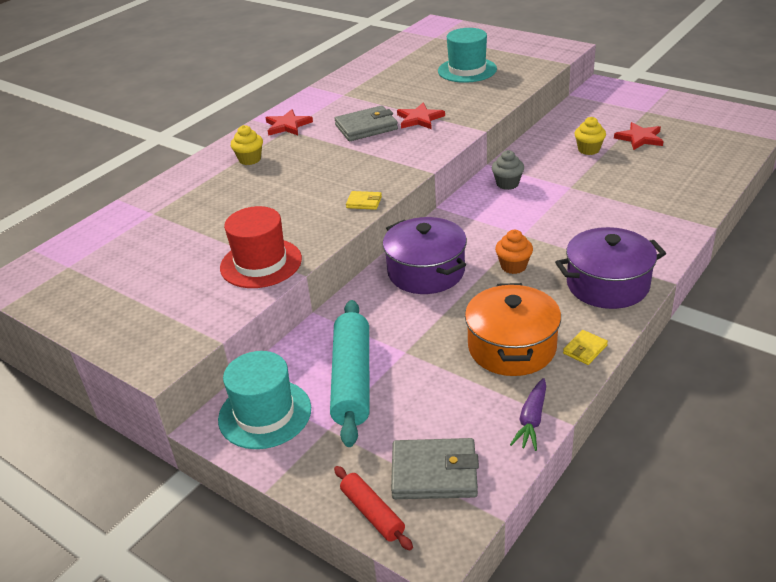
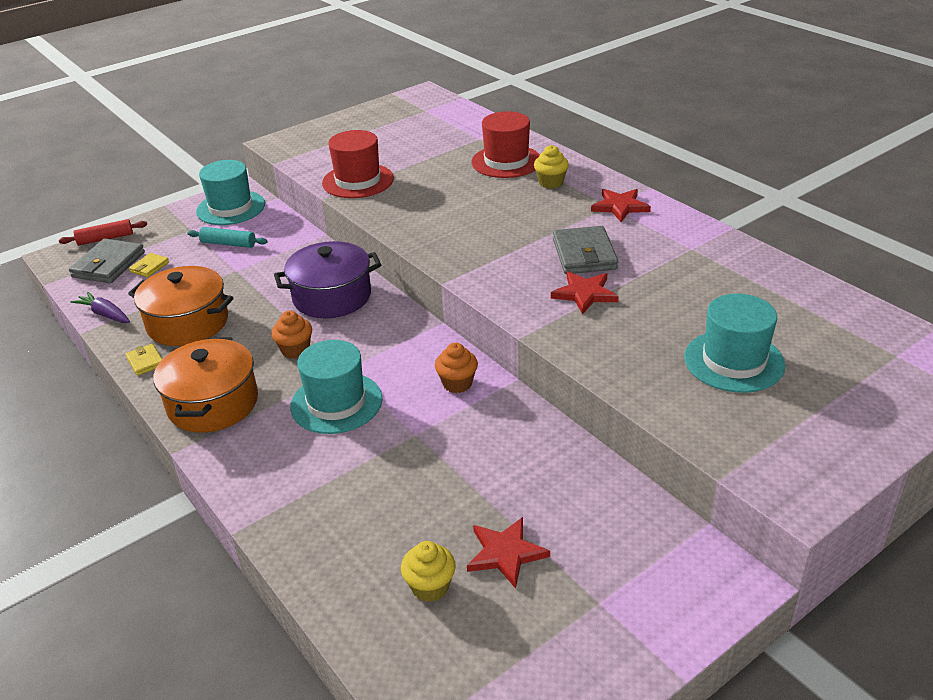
camera: 105 degrees right, 0 degrees up
turquoise rolling pin [330,300,370,447] -> turquoise rolling pin [187,227,268,248], size x0.53
yellow wallet [346,191,382,210] -> yellow wallet moved to [129,253,169,277]
grey cupcake [492,150,524,190] -> orange cupcake [435,343,478,393]
purple pot [555,227,666,309] -> orange pot [154,337,258,433]
yellow cupcake [574,117,606,155] -> yellow cupcake moved to [401,541,456,602]
none -> turquoise hat [290,340,382,434]
none -> red hat [472,111,540,178]

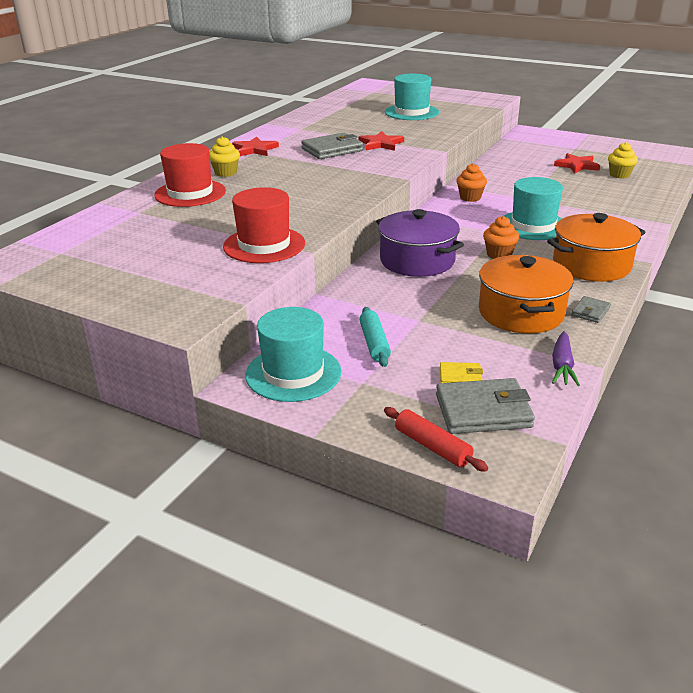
camera: 115 degrees left, 5 degrees down
yellow wallet [126,344,162,376] -> grey wallet [571,296,611,323]

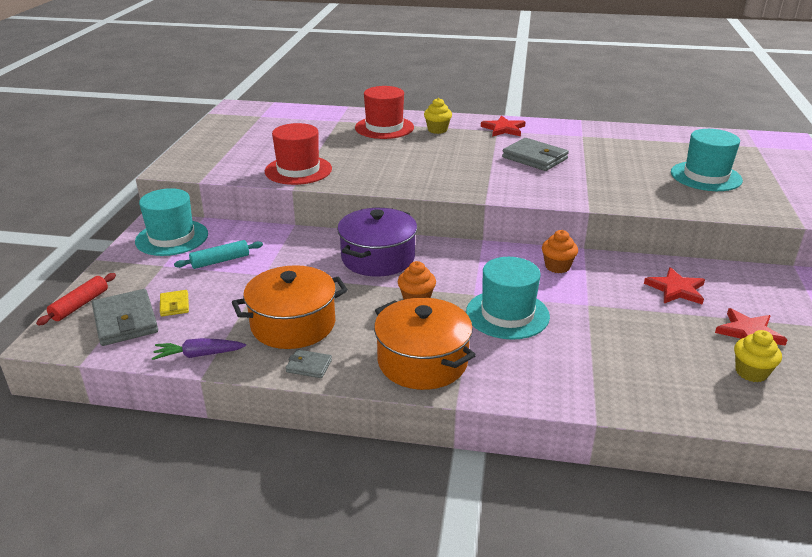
camera: 70 degrees right, 0 degrees up
red star [358,131,404,151] -> red star moved to [644,267,705,305]

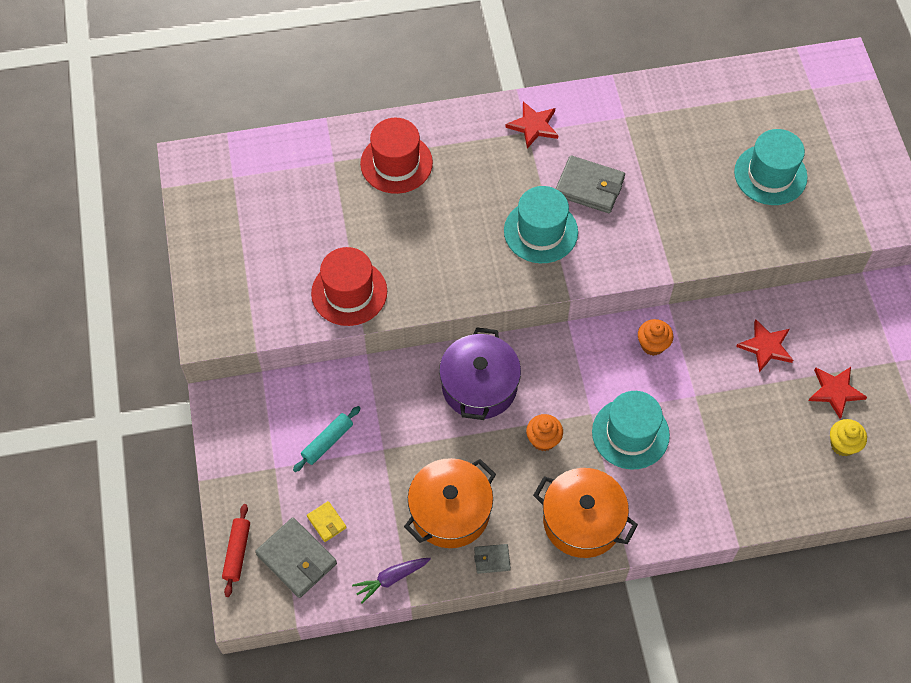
camera: 20 degrees left, 30 degrees up
turquoise hat [135,188,208,256] -> turquoise hat moved to [504,186,578,263]
yellow cupcake [424,98,452,134] -> none

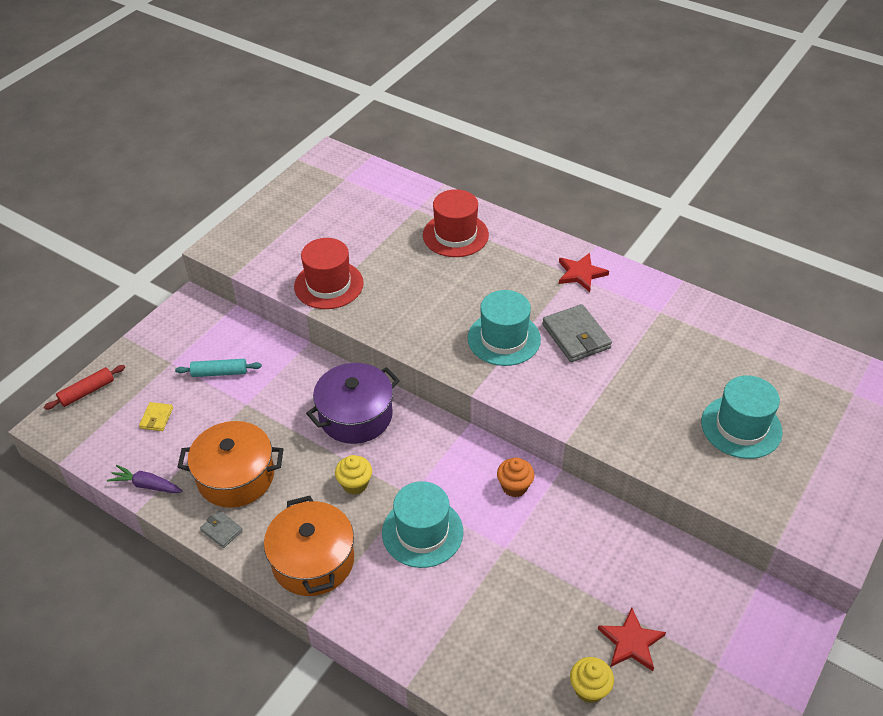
camera: 45 degrees right, 15 degrees down
grey wallet [255,517,337,598] -> none
orange cupcake [526,414,563,451] -> yellow cupcake [335,455,372,494]
red star [736,319,793,372] -> none

